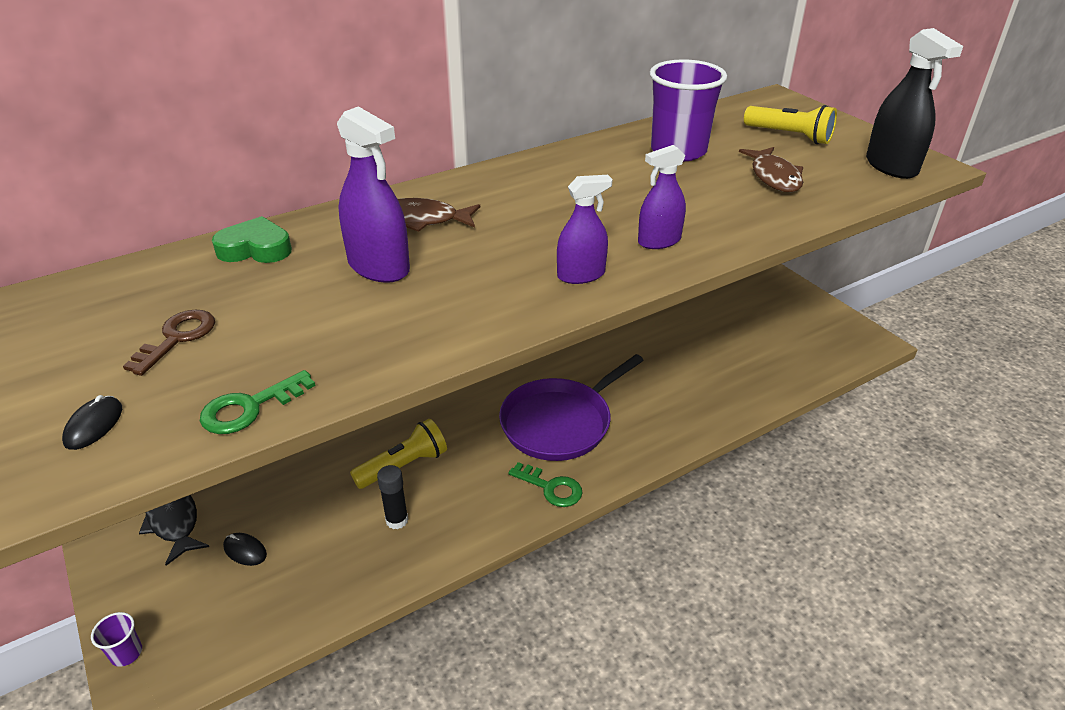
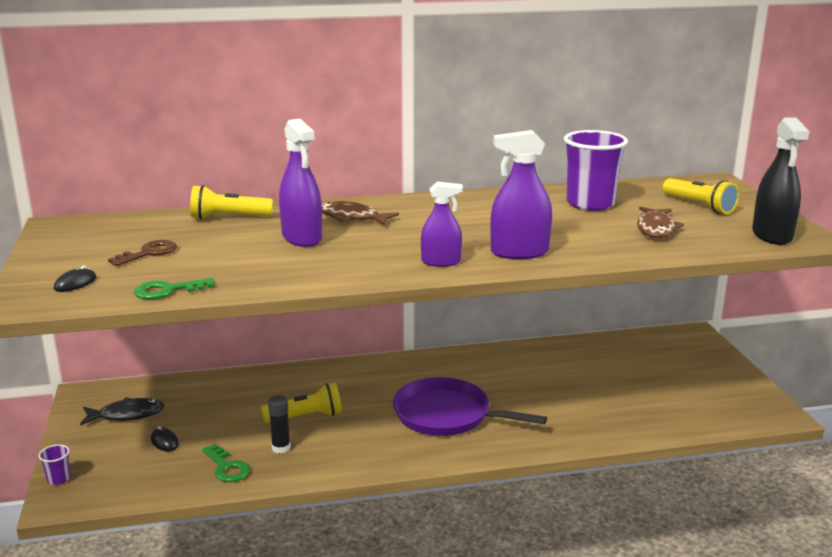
camera: 20 degrees right, 15 degrees down
black fish [139,495,209,566] -> black fish turned 90 degrees clockwise [80,397,165,426]
green heart [212,216,292,263] -> yellow flashlight [190,185,273,219]
purple pan [499,354,644,461] -> purple pan turned 45 degrees clockwise [393,377,547,436]
green key [508,462,583,507] -> green key moved to [202,444,250,482]
purple spray bottle [638,145,686,249] -> purple spray bottle [490,130,552,259], size x1.53

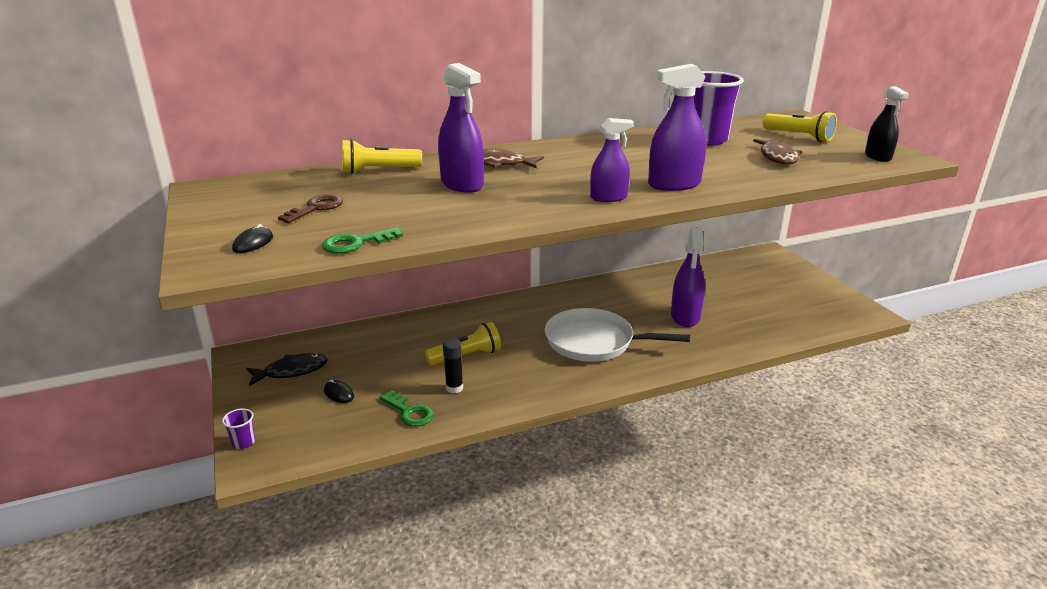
camera: 10 degrees left, 5 degrees up
purple pan [393,377,547,436] -> white pan [545,308,690,362]
black spray bottle [752,118,810,245] -> black spray bottle [865,86,909,162], size x0.65
none -> purple spray bottle [671,227,705,327]

